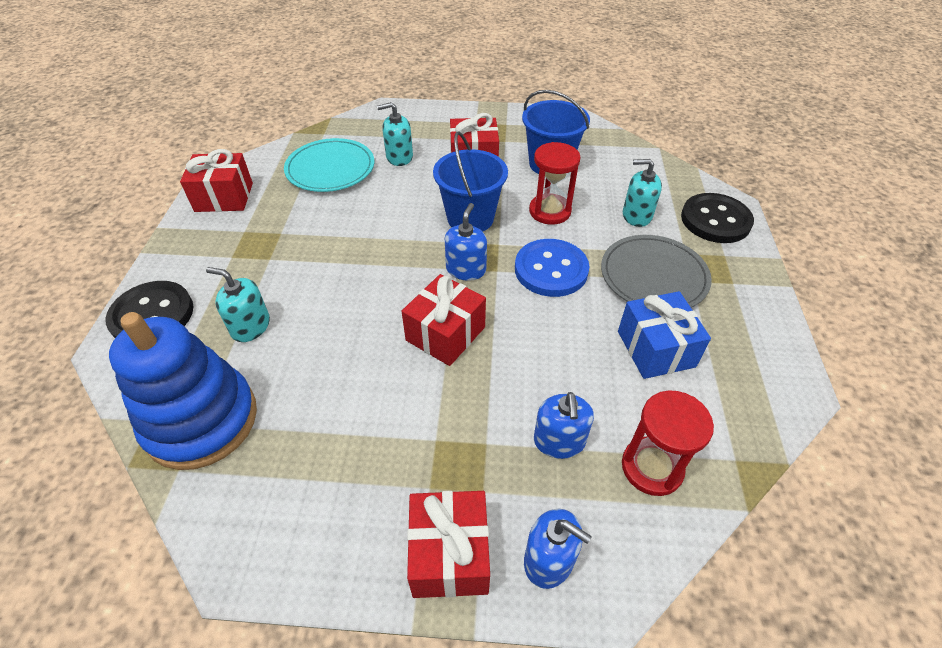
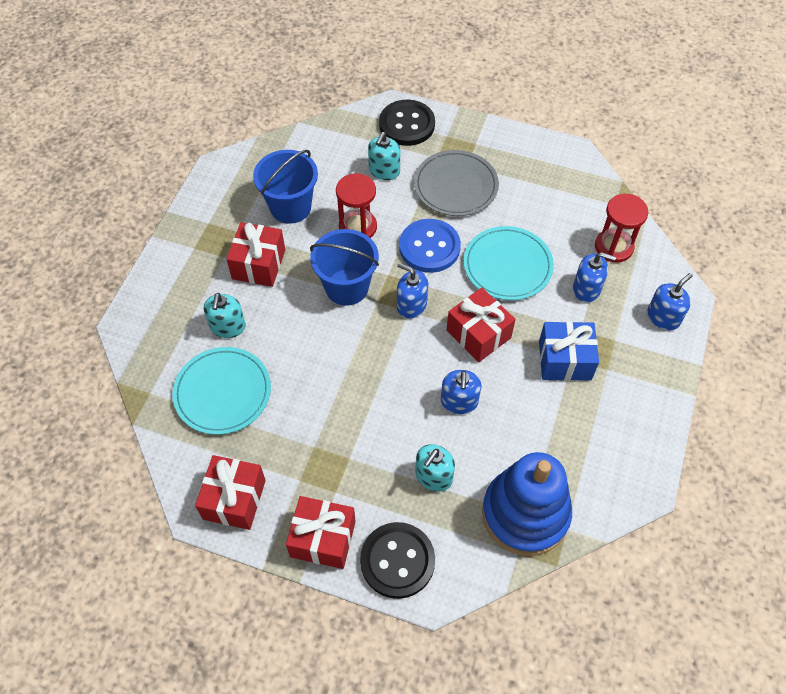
camera: 75 degrees left, 10 degrees up
red gift [407,491,490,598] -> red gift moved to [286,496,356,569]
blue gift [618,291,711,379] -> blue gift moved to [539,321,599,381]
none -> blue soap dispenser [441,370,482,414]
none -> turquoise plate [464,226,554,300]

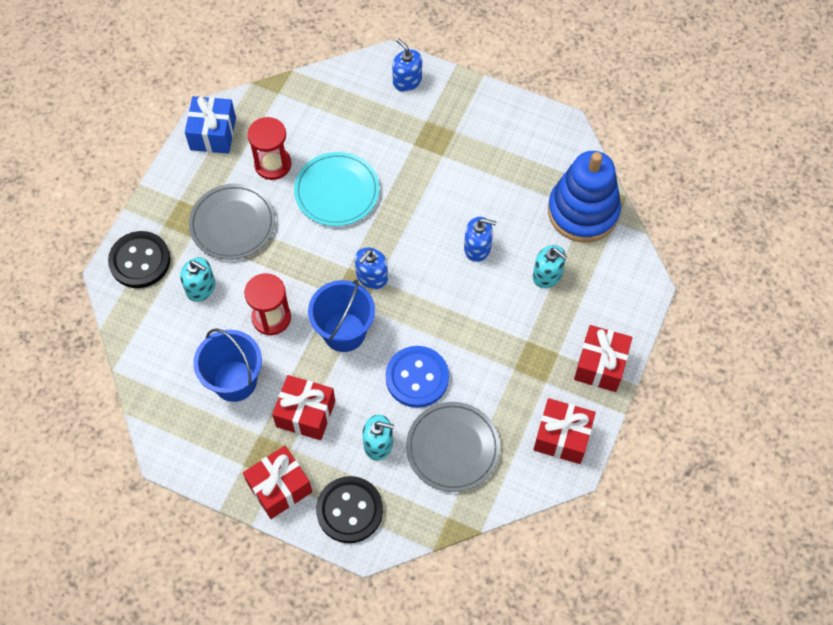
camera: 85 degrees left, 5 degrees up
turquoise plate [172,347,271,435] -> grey plate [406,402,500,492]
black button [360,522,435,599] -> black button moved to [316,476,383,543]
blue button [399,219,461,273] -> blue button moved to [385,346,449,408]
red gift [447,288,516,362] -> red gift moved to [243,446,312,519]
blue gift [539,321,599,381] -> blue gift moved to [185,96,236,154]
blue soap dispenser [573,252,616,303] -> none
red hourglass [595,194,648,263] -> red hourglass moved to [248,117,291,180]

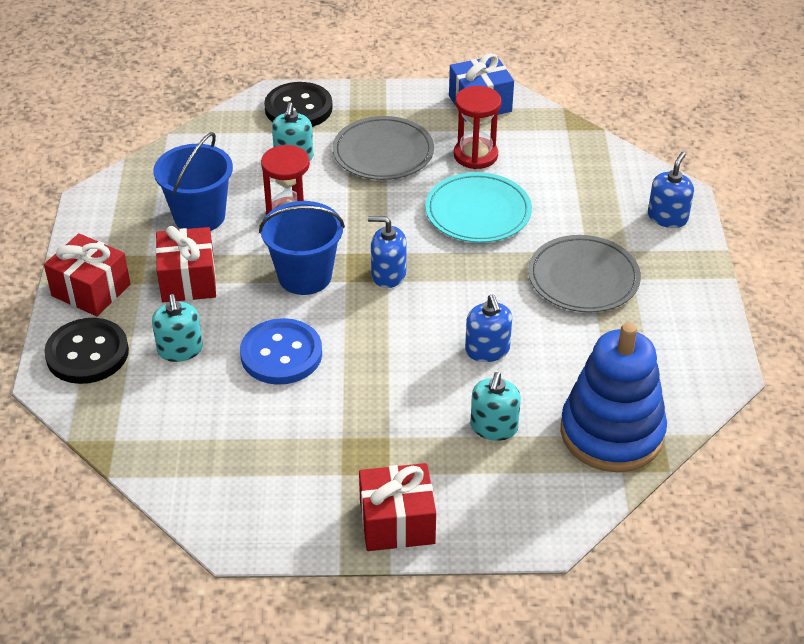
camera: 65 degrees right, 20 degrees down
grey plate [406,402,500,492] -> grey plate moved to [528,235,641,313]
red gift [533,398,596,464] -> none

